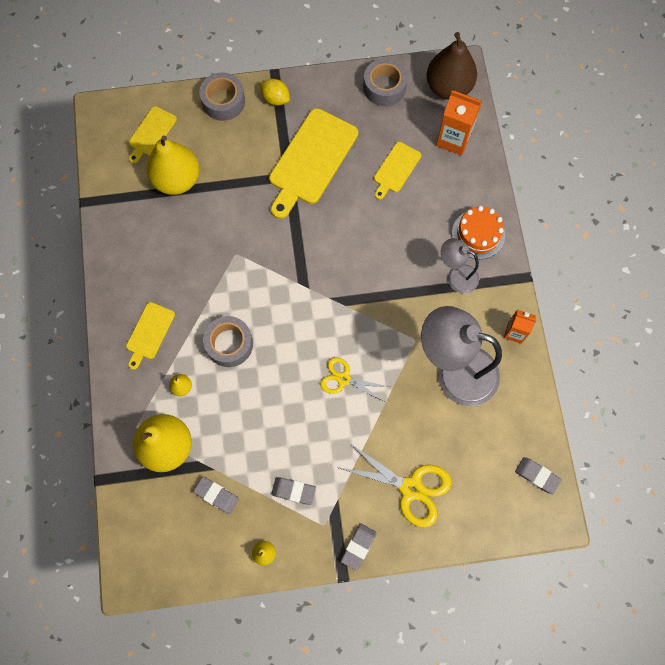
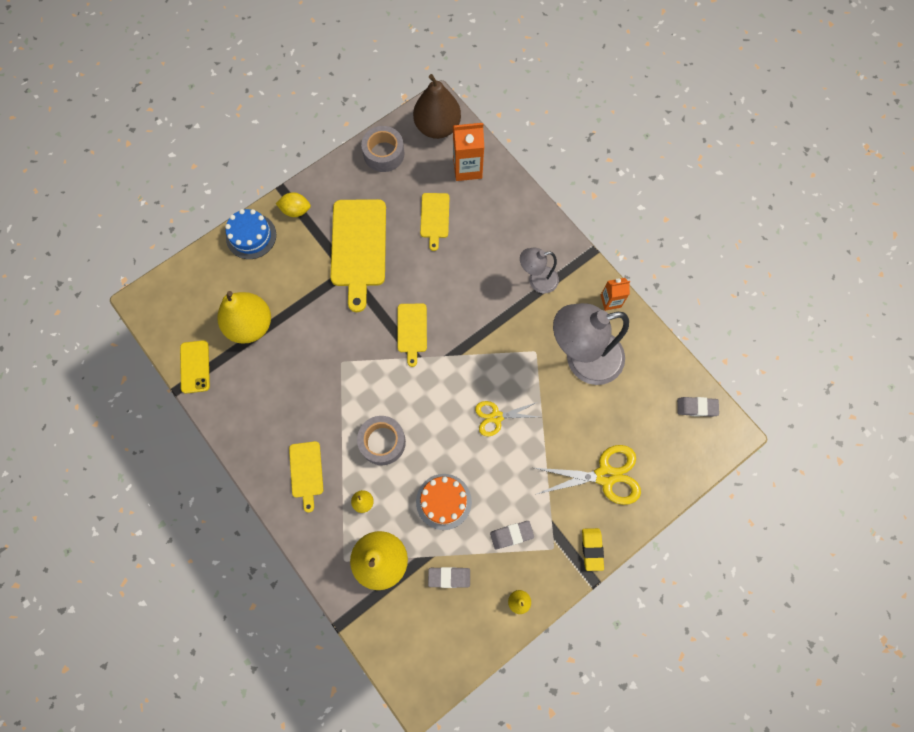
camera: 30 degrees left, 0 degrees up
yellow cutting board [129,106,177,163] -> yellow cutting board moved to [398,303,427,367]
grey tape [199,72,245,121] -> blue cake [225,209,276,259]
grey eraser [341,524,377,571] -> yellow eraser [582,528,604,571]
orange cake [452,206,505,259] -> orange cake moved to [416,474,472,530]
none -> yellow phone [180,340,210,393]

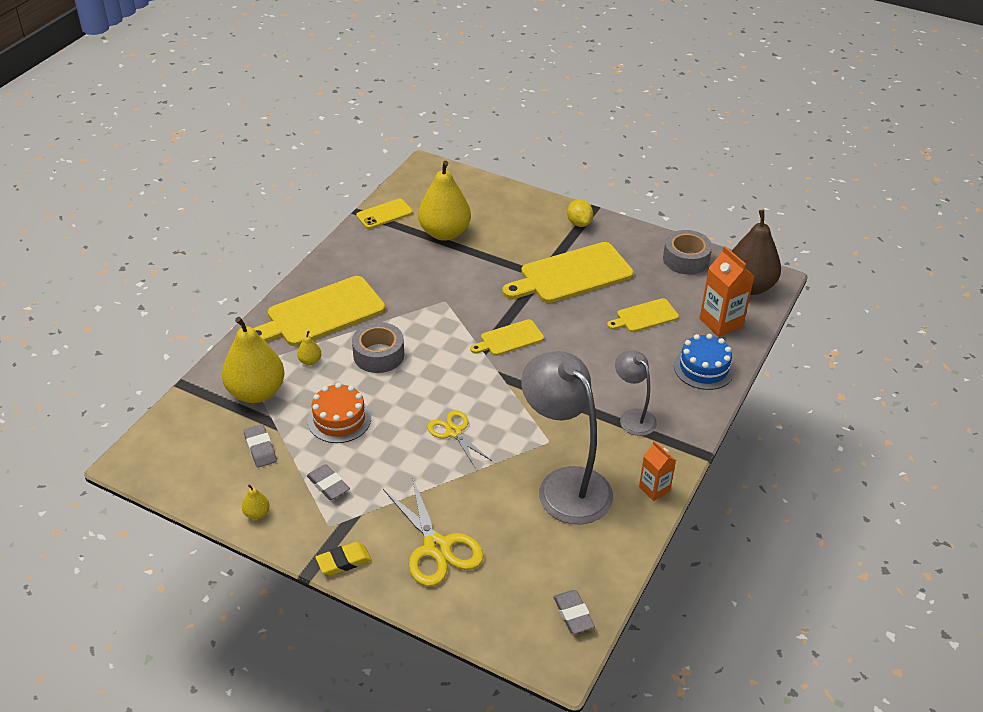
camera: 65 degrees right, 30 degrees down
blue cake [225,209,276,259] -> blue cake moved to [674,334,735,390]
yellow cutting board [289,441,323,512] -> yellow cutting board [253,276,385,346], size x1.89

